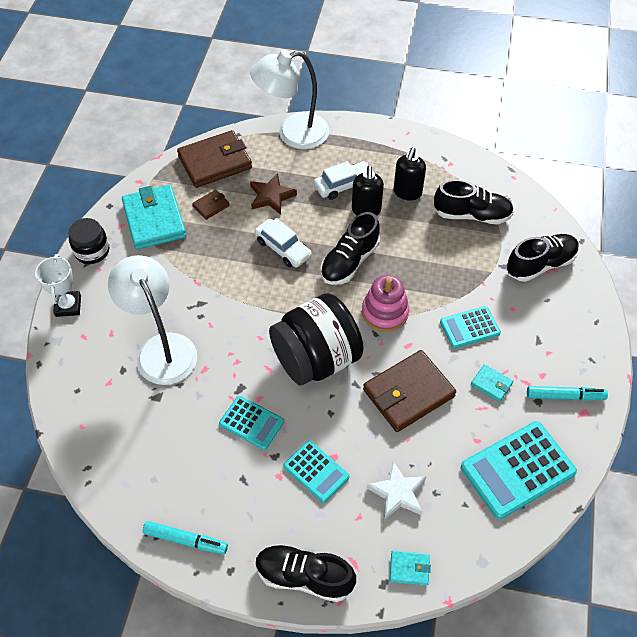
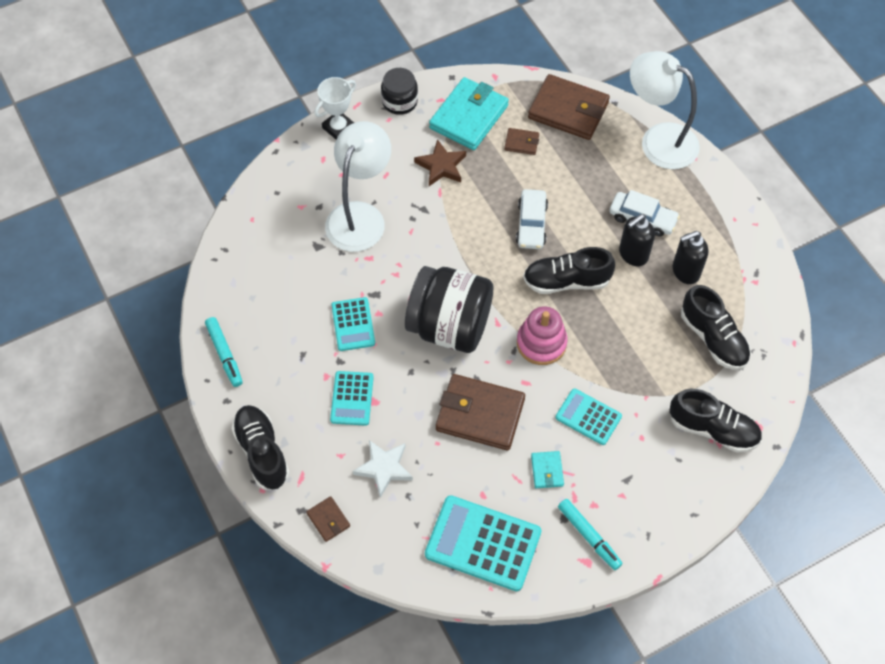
camera: 50 degrees right, 5 degrees up
brown star [250,173,297,215] -> brown star moved to [414,139,466,186]
turquoise wallet [390,551,431,586] -> brown wallet [306,496,350,542]

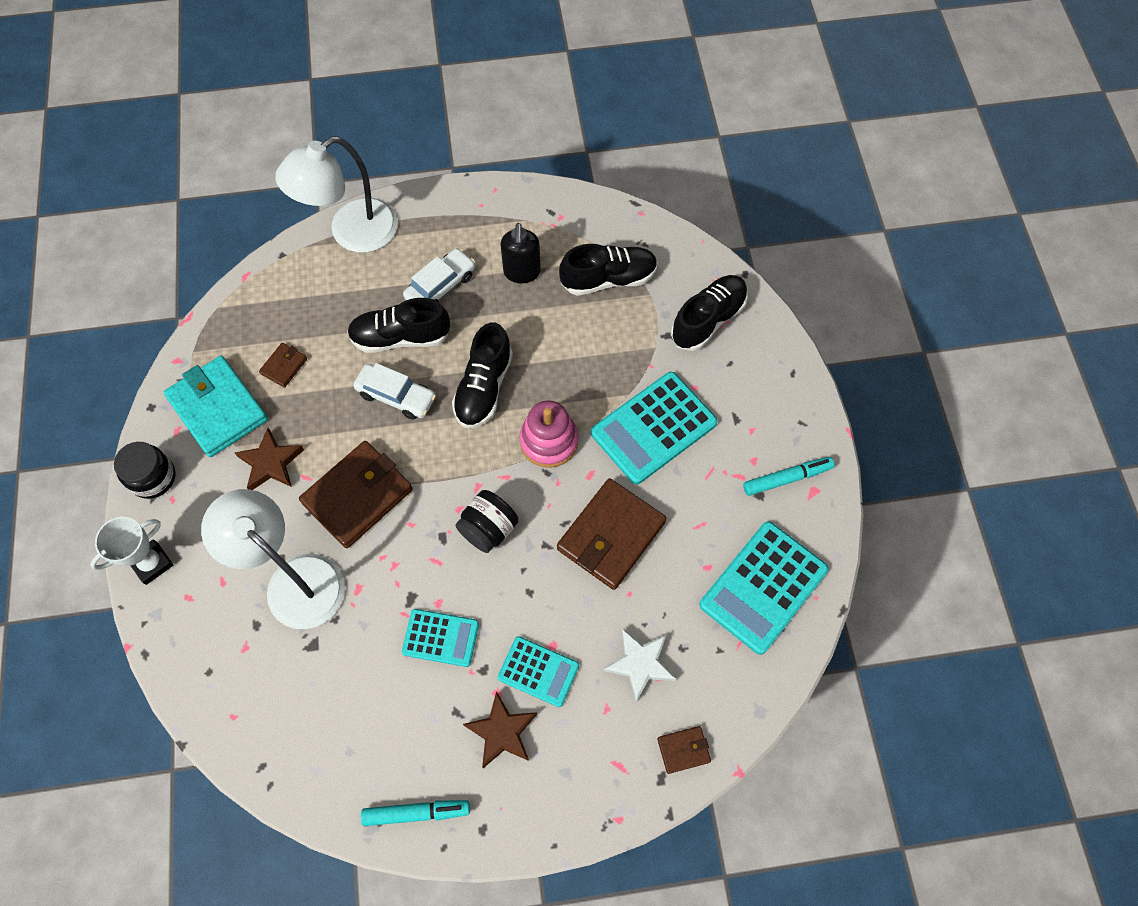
camera: 70 degrees left, 5 degrees up
black shoe [231,405,290,490] -> black shoe moved to [347,298,450,353]
white trophy [314,77,356,139] -> white trophy turned 75 degrees clockwise [91,517,173,585]
black jar [405,266,493,353] -> black jar [455,490,518,553], size x0.53
brown wallet [528,74,610,140] -> brown wallet moved to [299,441,413,548]
turquoise wallet [531,451,564,488] -> none
turquoise calculator [555,388,622,445] -> turquoise calculator [591,372,718,485], size x1.71
black soap dispenser [619,214,655,266] -> none
none -> brown star [463,691,537,768]

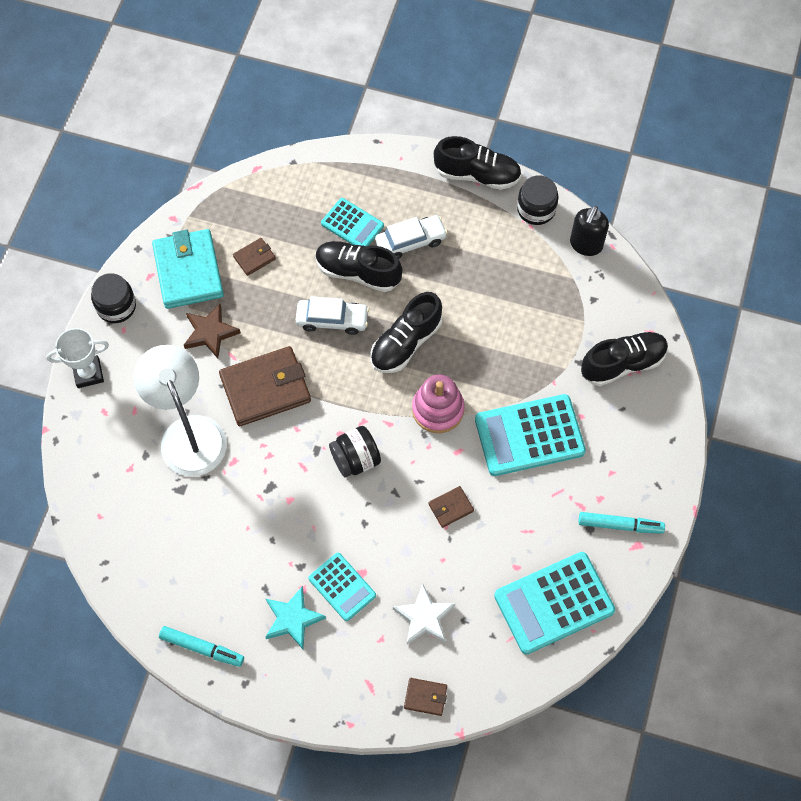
camera: 25 degrees right, 0 degrees up
white lamp [275,136,398,253] -> none
white car [353,363,436,420] -> white car turned 45 degrees counterclockwise [296,296,369,335]
turquoise calculator [402,609,479,667] -> turquoise calculator moved to [321,198,384,246]
brown star [463,691,537,768] -> turquoise star [266,586,326,649]
black soap dispenser [500,223,541,283] -> black soap dispenser moved to [570,206,609,256]
brown wallet [557,478,666,590] -> brown wallet [428,486,474,528], size x0.46
black shoe [559,244,658,296] -> black shoe moved to [434,136,522,190]
none -> black jar [517,175,558,225]

